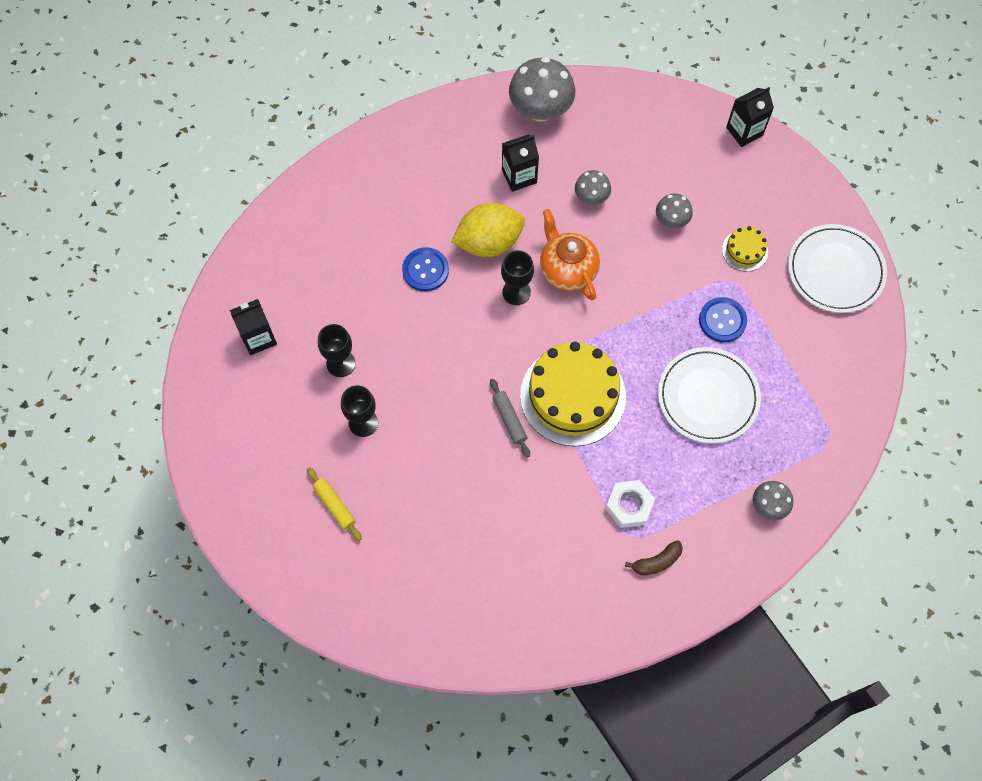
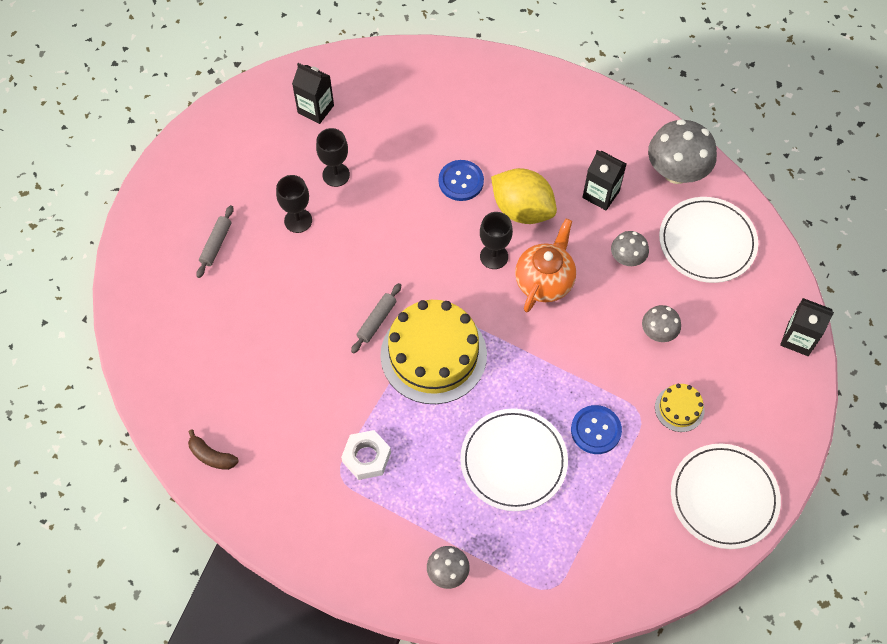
camera: 55 degrees right, 5 degrees down
yellow rolling pin [307,467,362,541] -> grey rolling pin [196,205,234,278]
brown banana [625,540,683,575] -> brown banana moved to [188,429,239,470]
none -> white plate [659,197,758,283]

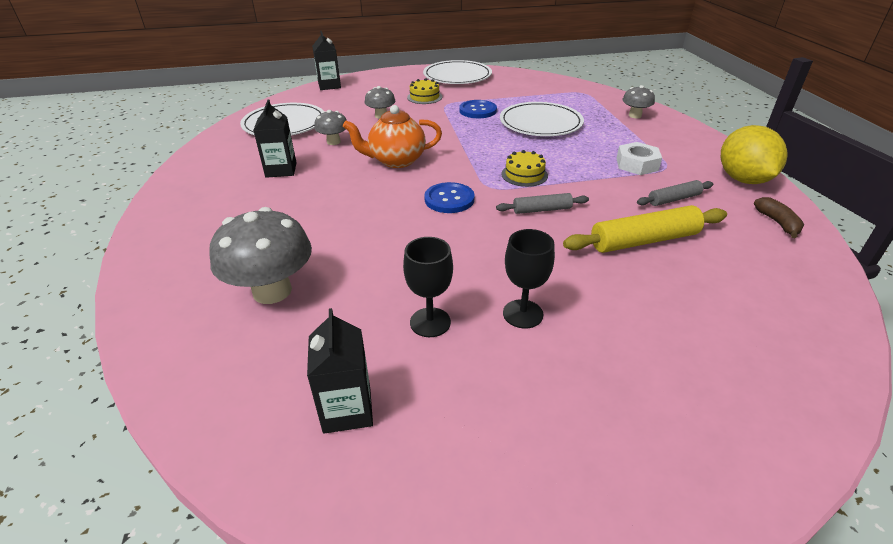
camera: 130 degrees left, 25 degrees down
grey rolling pin [196,205,234,278] -> grey rolling pin moved to [637,180,713,206]
yellow cake [380,300,487,404] -> yellow cake [501,150,548,187], size x0.46
blue button [439,160,484,201] -> blue button moved to [424,182,475,213]
black goblet [480,212,513,269] -> none
yellow lemon [491,168,557,224] -> yellow lemon moved to [721,125,788,184]
grey mushroom [648,119,717,184] -> grey mushroom moved to [209,207,312,304]
none -> yellow rolling pin [563,205,727,253]

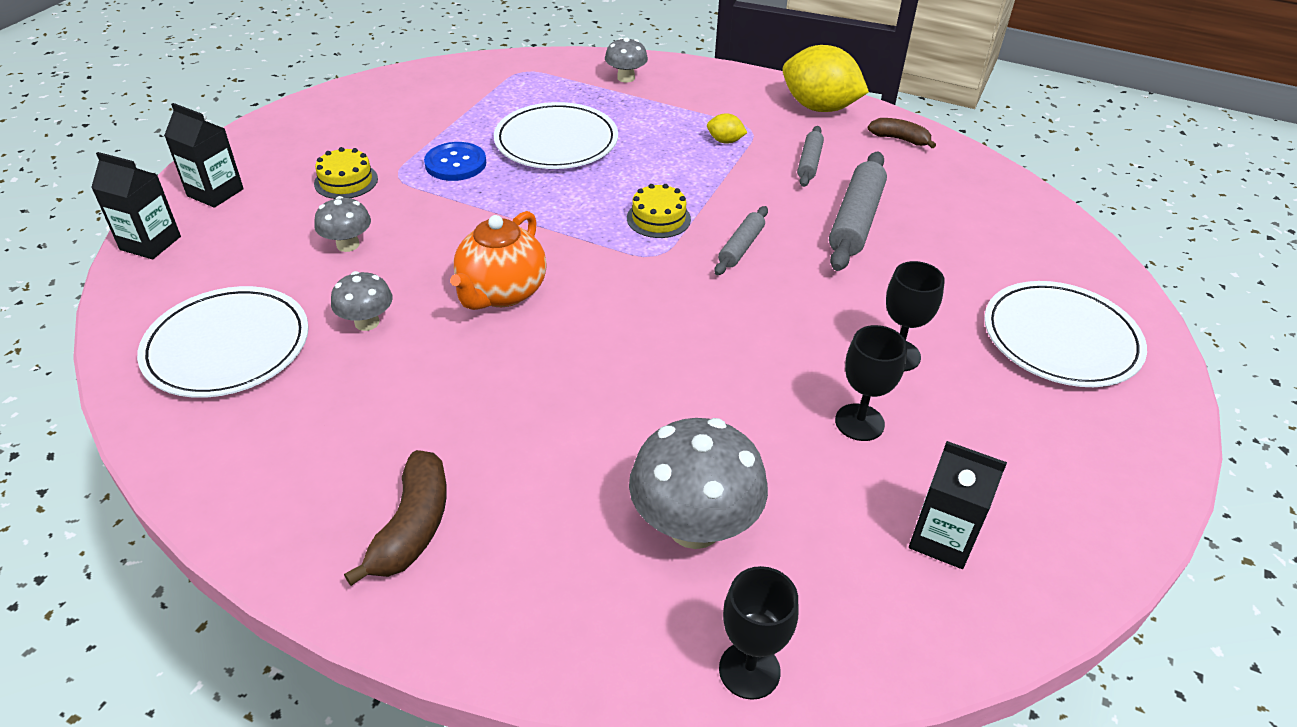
camera: 55 degrees left, 5 degrees up
black carton [253,100,297,178] -> black carton moved to [164,103,244,208]
white plate [423,60,492,84] -> white plate moved to [984,281,1147,387]
blue button [424,182,475,213] -> none
yellow rolling pin [563,205,727,253] -> grey rolling pin [829,152,887,271]
white nut [616,142,662,175] -> yellow lemon [707,113,748,144]
none -> brown banana [344,450,447,586]
none -> black goblet [719,566,798,700]

